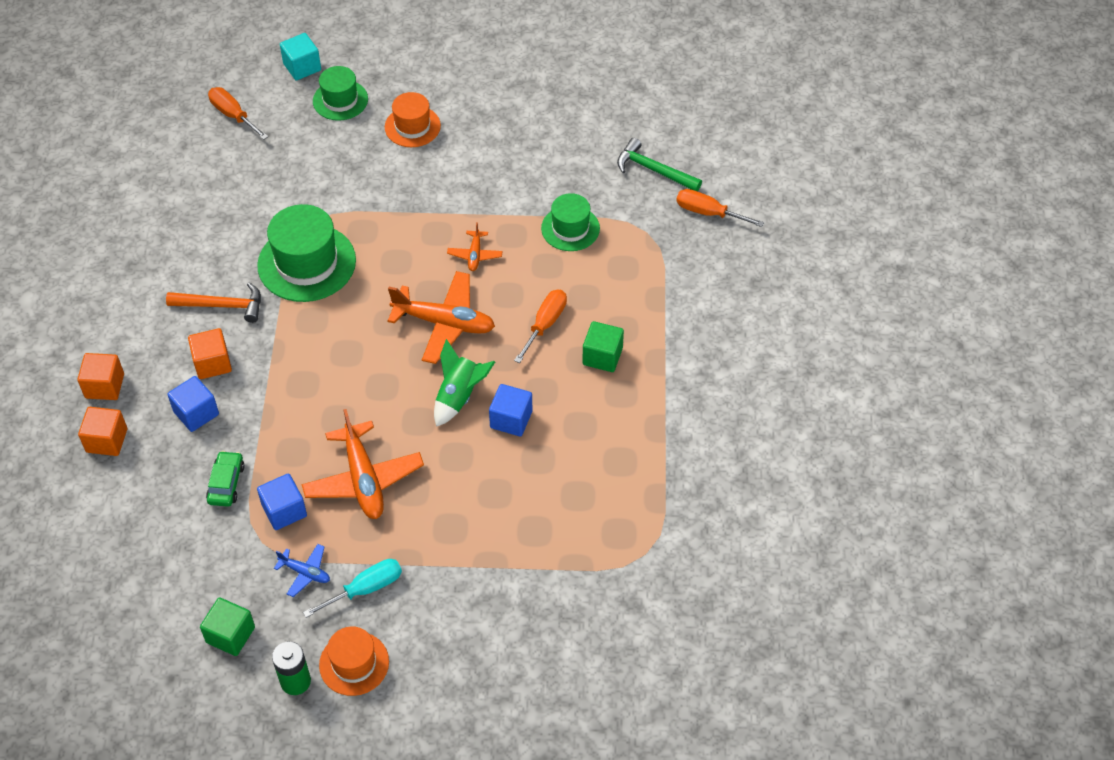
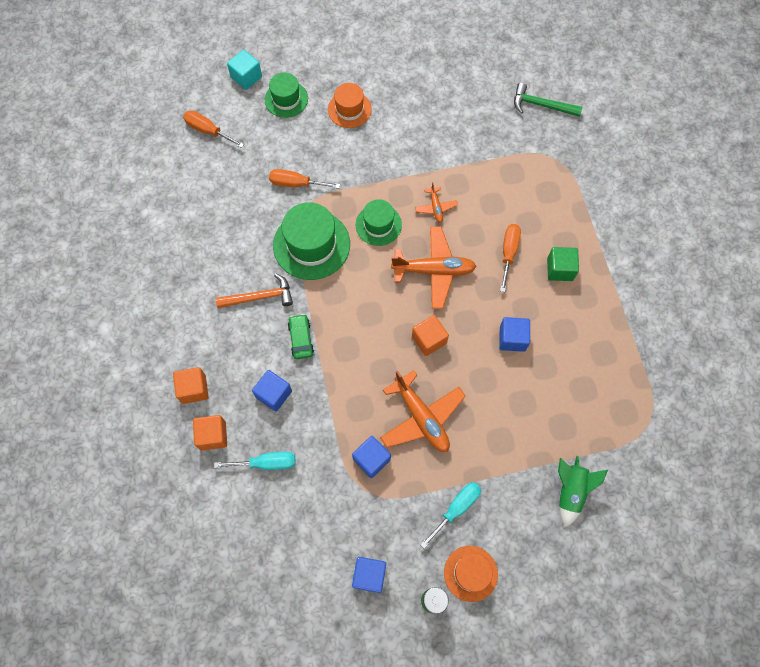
camera: 15 degrees left, 15 degrees up
orange cube [188,328,232,379] -> orange cube moved to [412,315,449,356]
green cube [200,597,255,656] -> blue cube [352,557,386,593]
green car [206,451,245,507] -> green car moved to [288,314,314,359]
blue plane [274,544,330,597] -> none
green rocket [434,339,495,427] -> green rocket moved to [558,456,608,527]
green hat [541,193,600,251] -> green hat moved to [356,199,402,246]
orange screwdriver [676,189,764,227] -> orange screwdriver moved to [269,169,340,188]
none -> turquoise screwdriver [214,452,296,470]

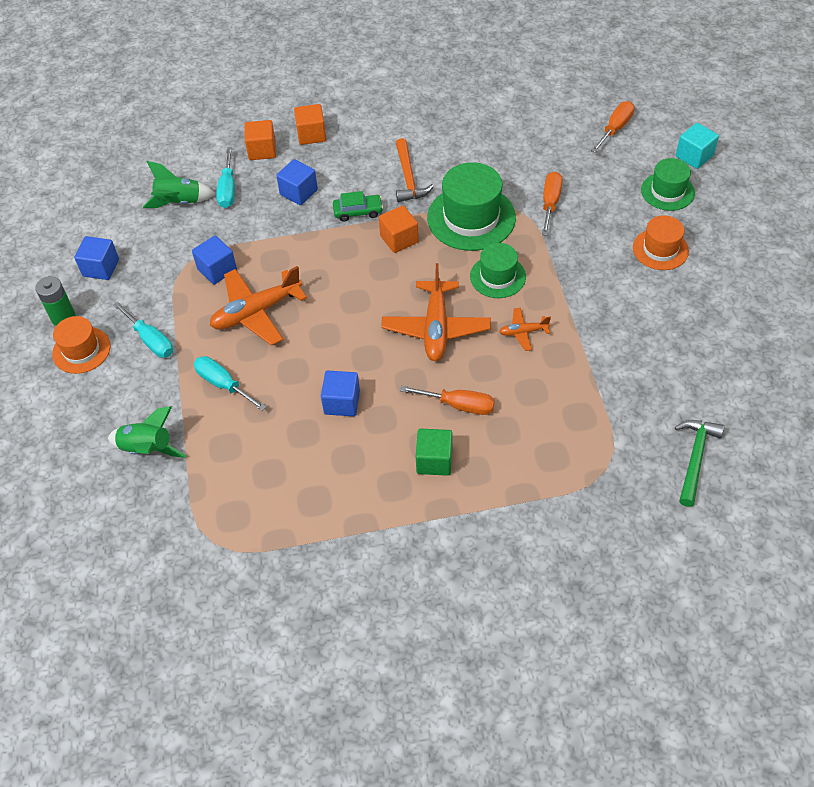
camera: 95 degrees right, 15 degrees down
orange cube [412,315,449,356] -> orange cube moved to [379,205,419,253]
none -> green rocket [143,161,215,208]
none -> turquoise screwdriver [194,356,266,411]

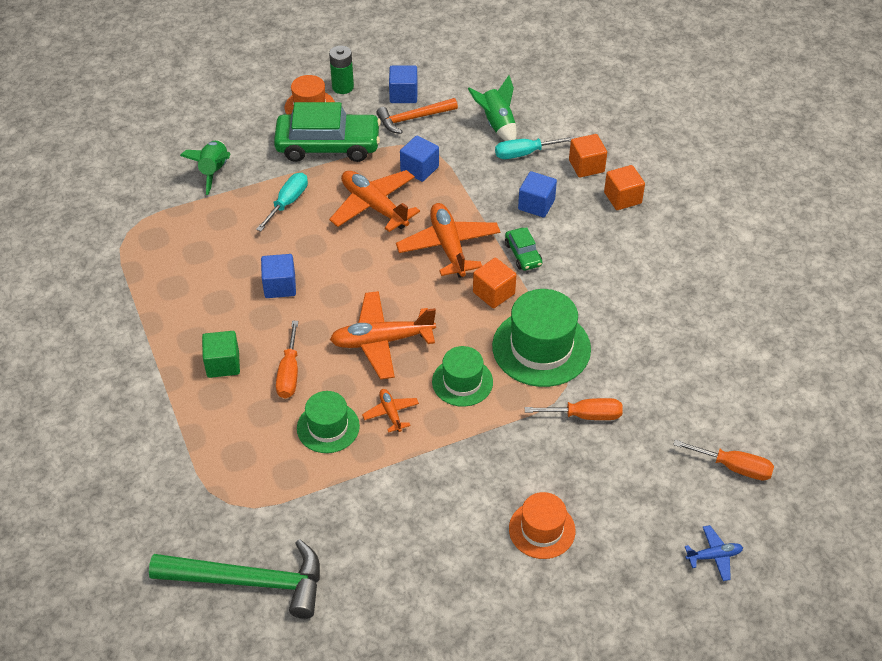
camera: 75 degrees right, 5 degrees down
turquoise screwdriver [114,302,173,358] -> green car [274,102,381,162]
orange hammer [396,138,434,202] -> orange hammer moved to [376,98,458,134]
green hat [641,158,695,211] -> green hat moved to [297,391,360,453]
green hammer [675,420,724,507] -> green hammer [149,539,320,619], size x1.60
turquoise cube [676,123,719,169] -> blue plane [685,525,743,581]
none -> orange plane [396,203,500,278]

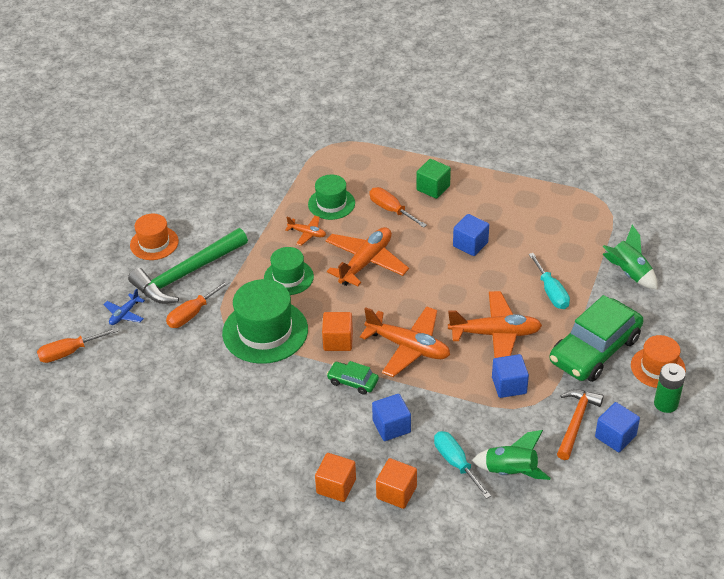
camera: 135 degrees right, 5 degrees down
green hammer [149,539,320,619] -> green hammer moved to [128,228,248,304]
turquoise screwdriver [495,136,574,159] -> turquoise screwdriver turned 60 degrees counterclockwise [434,431,491,499]
blue plane [685,525,743,581] -> blue plane moved to [103,289,145,325]

